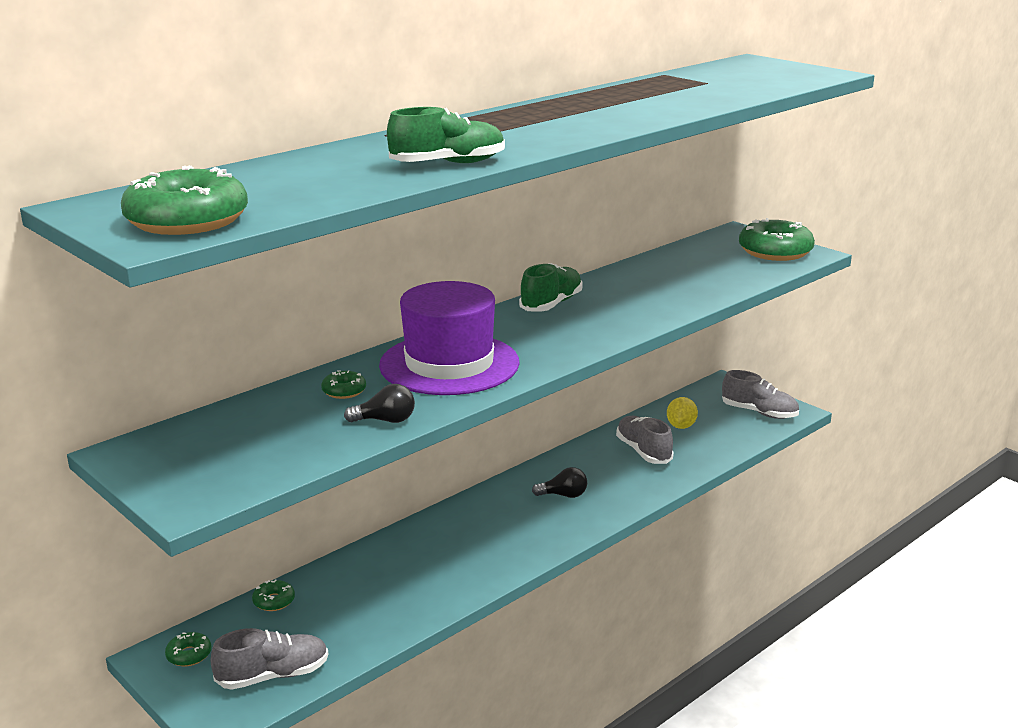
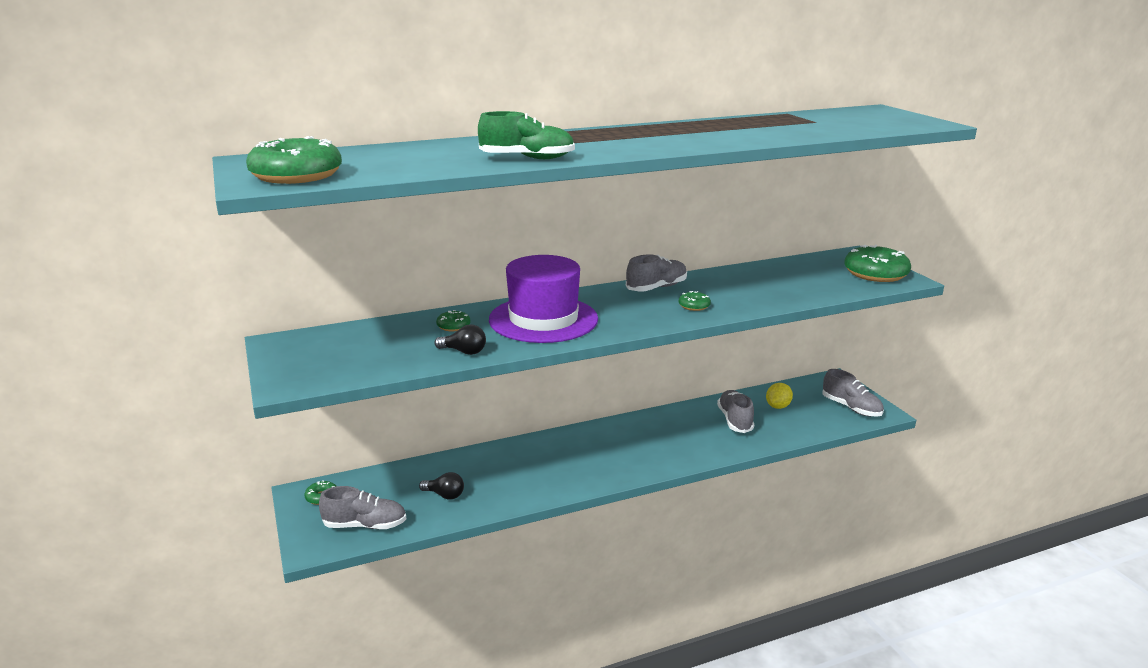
camera: 20 degrees right, 0 degrees up
green donut [252,579,295,611] -> green donut moved to [679,291,711,311]
green shoe [519,263,583,312] -> grey shoe [626,254,687,291]
black light bulb [532,467,587,498] -> black light bulb moved to [419,472,464,500]

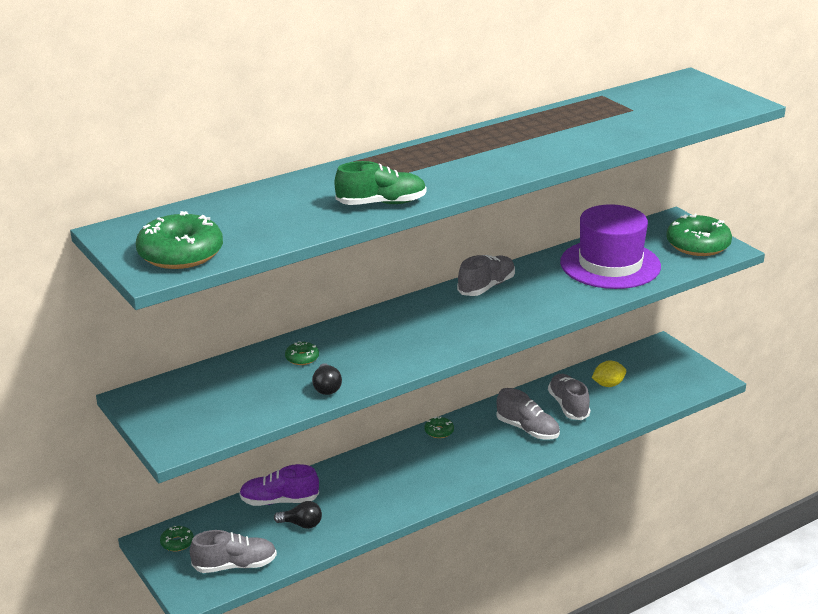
camera: 10 degrees left, 5 degrees up
black light bulb [435,324,486,355] -> black light bulb turned 75 degrees clockwise [312,363,342,395]
purple hat [489,255,598,343] -> purple hat moved to [560,204,661,289]
green donut [679,291,711,311] -> green donut moved to [425,416,454,438]
yellow lemon [766,383,793,409] -> yellow lemon turned 45 degrees clockwise [592,361,626,387]
grey shoe [822,369,884,417] -> grey shoe moved to [497,388,560,440]
none -> purple shoe [239,464,319,506]

